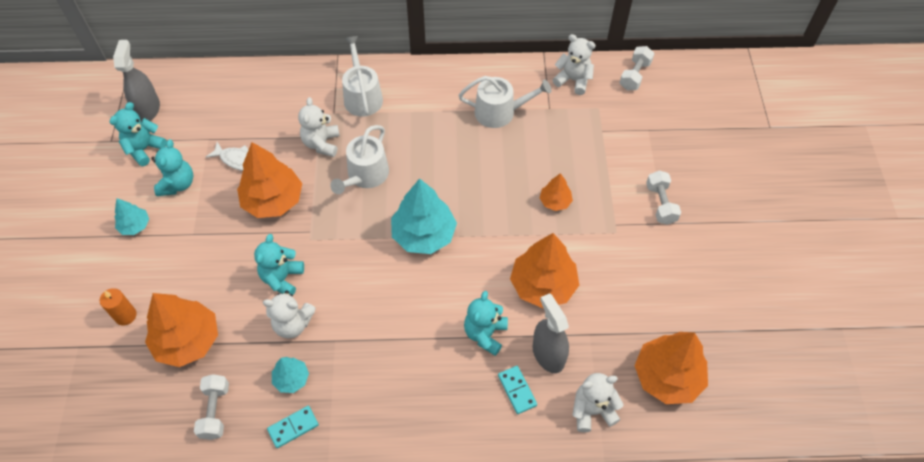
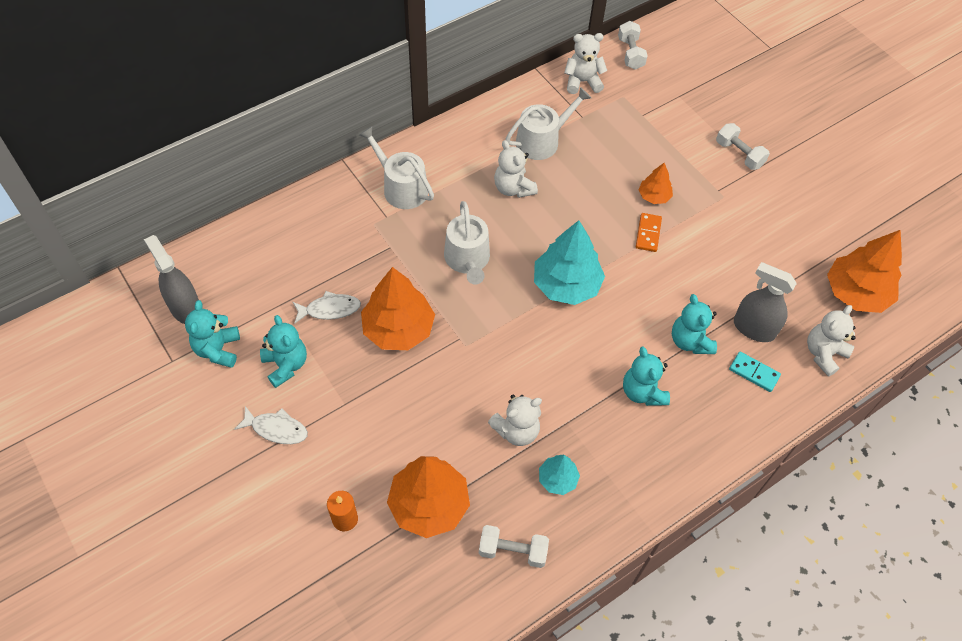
camera: 35 degrees left, 0 degrees up
turquoise tree [115,198,149,235] -> white fish [234,406,308,444]
white dumbbell [194,374,229,440] -> white dumbbell turned 45 degrees counterclockwise [479,525,549,568]
turquoise teddy bear [254,234,304,295] -> turquoise teddy bear moved to [623,346,670,406]
turquoise domino [267,406,319,448] -> none
white teddy bear [298,97,340,157] -> white teddy bear moved to [494,140,538,198]
orange tree [510,233,579,308] -> none
none -> orange domino [636,213,662,252]

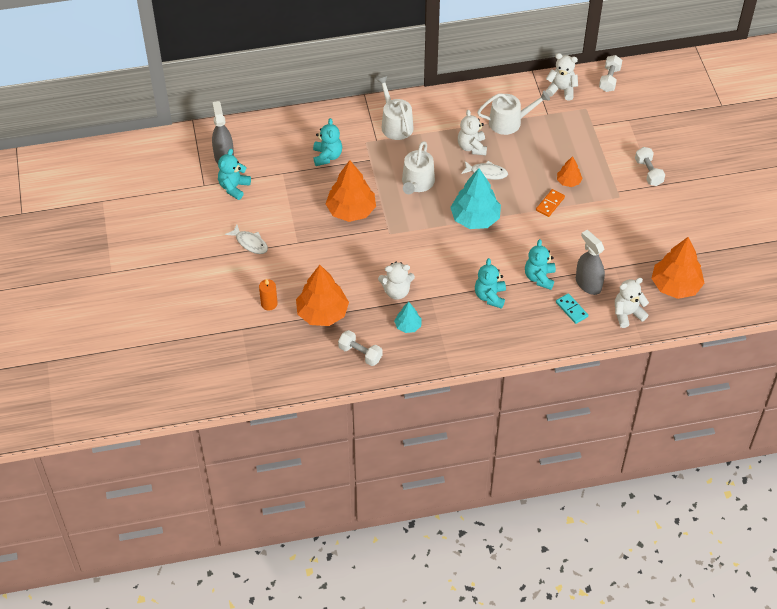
camera: 25 degrees right, 5 degrees down
turquoise teddy bear [260,315,307,388] -> turquoise teddy bear moved to [313,118,342,166]
white fish [293,291,361,324] -> white fish moved to [461,161,508,180]

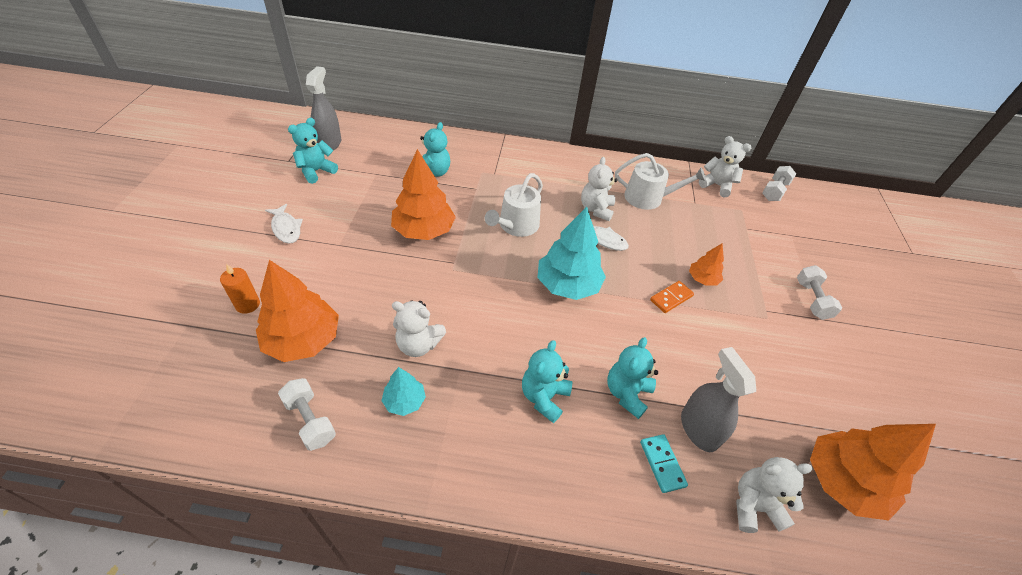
camera: 15 degrees right, 5 degrees down
white watering can [377,76,414,140] -> none

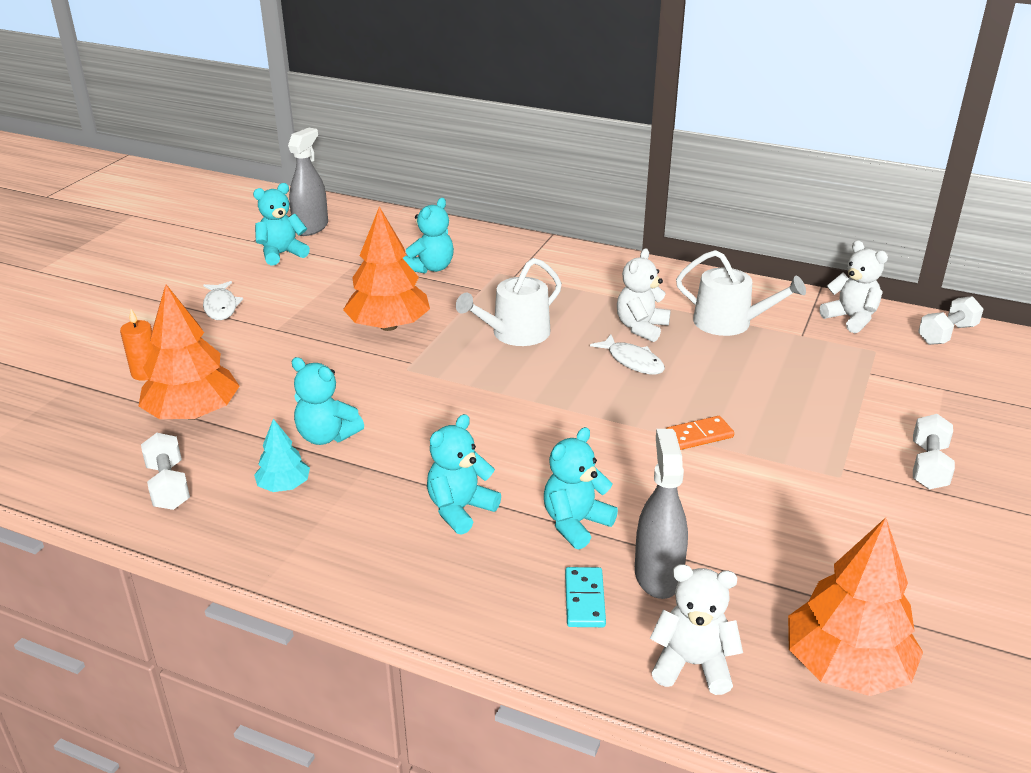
camera: 20 degrees right, 15 degrees down
white teddy bear [392,300,446,357] -> turquoise teddy bear [292,357,364,445]
turquoise tree [537,207,606,300] -> none
orange tree [689,243,724,286] -> none

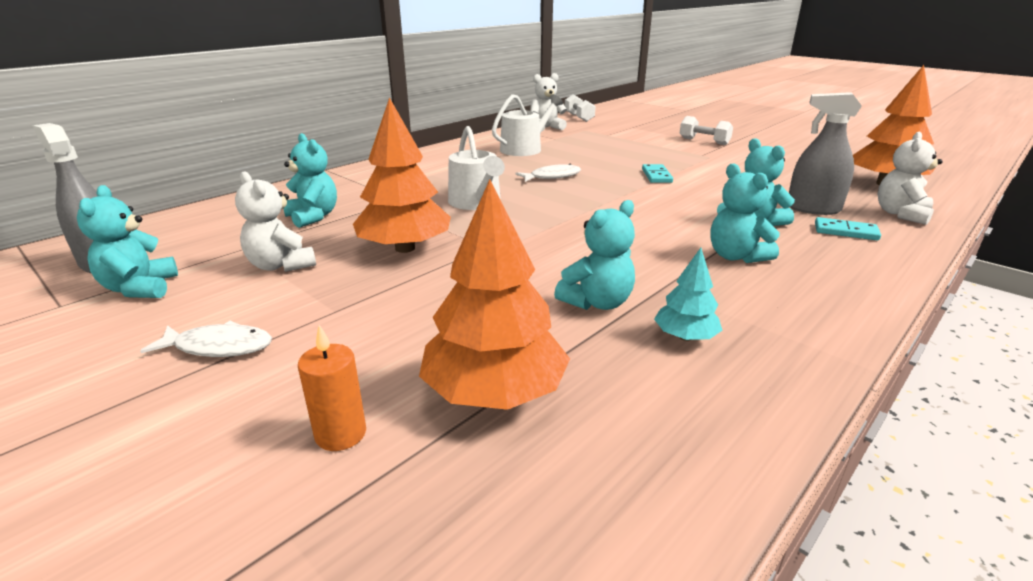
camera: 70 degrees left, 5 degrees down
white dumbbell [141,433,190,510] -> none
white teddy bear [617,248,671,342] -> white teddy bear moved to [235,171,316,272]
orange domino [666,416,734,450] -> turquoise domino [642,164,673,183]

